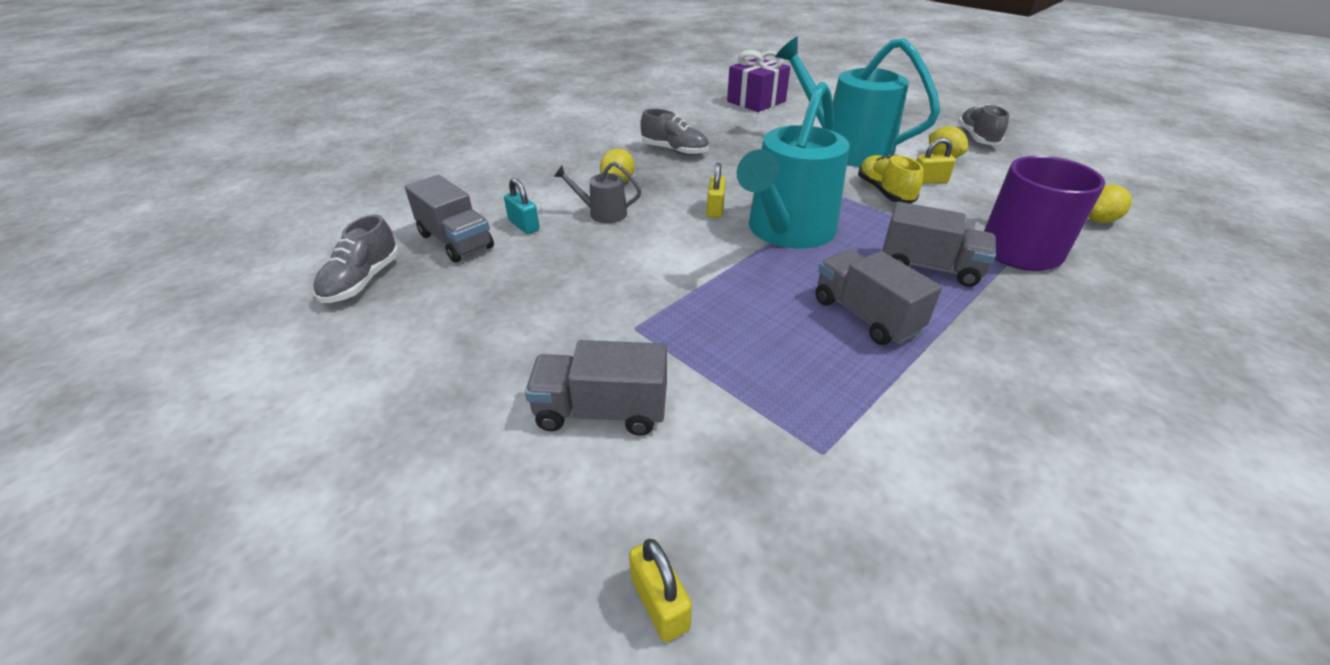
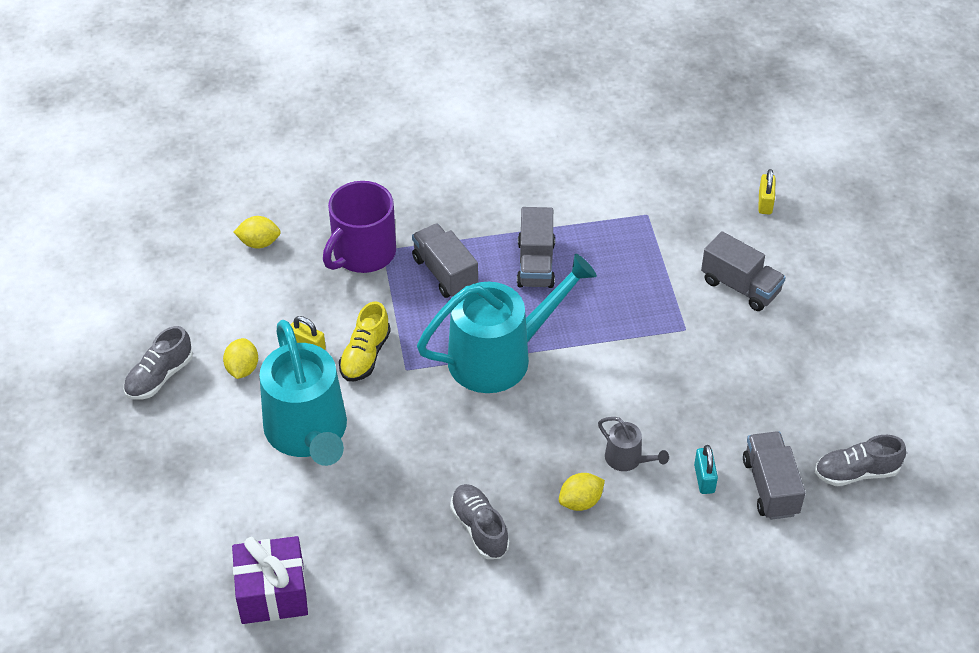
camera: 145 degrees left, 10 degrees up
grey shoe [313,215,399,303] -> grey shoe turned 150 degrees counterclockwise [815,435,906,486]
yellow padlock [707,163,726,218] -> none

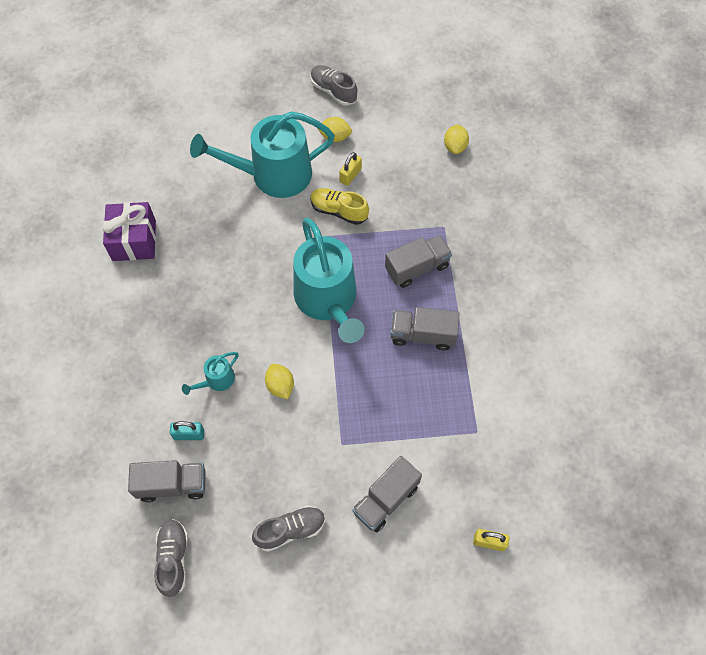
camera: 95 degrees right, 15 degrees up
purple gift [232,536,308,624] -> purple gift moved to [103,202,156,261]
purple mug [323,181,396,273] -> none
grey shoe [450,484,509,559] -> grey shoe moved to [252,505,325,552]
yellow lemon [559,473,605,511] -> yellow lemon moved to [265,364,294,399]
grey watering can [598,417,669,471] -> turquoise watering can [182,352,239,395]

